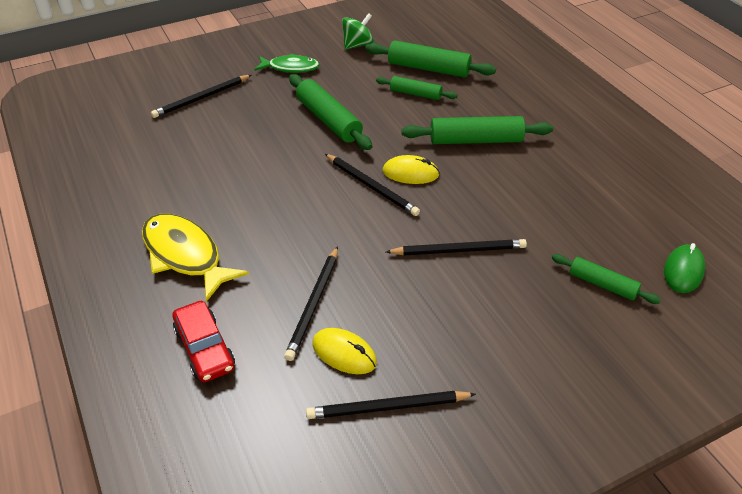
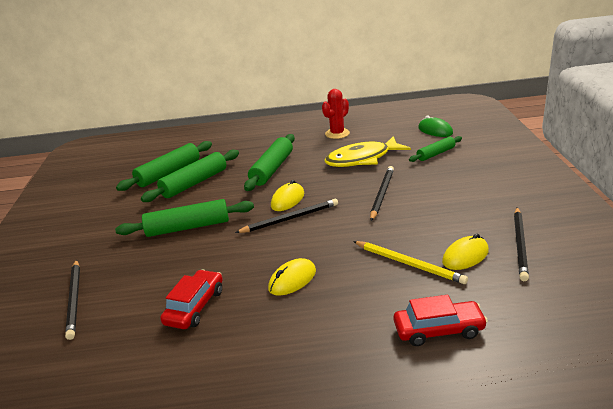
camera: 65 degrees left, 15 degrees down
yellow fish [142,214,249,302] -> yellow fish moved to [324,136,411,167]
green fish [254,53,319,73] -> none
black pencil [284,246,338,361] -> yellow pencil [353,241,468,284]
green spinning top [342,13,374,50] -> none
green rolling pin [376,76,457,100] -> green rolling pin [141,150,239,202], size x1.65
none -> red car [160,269,223,329]
none -> yellow mouse [268,258,316,296]
none -> red cactus [322,89,350,139]

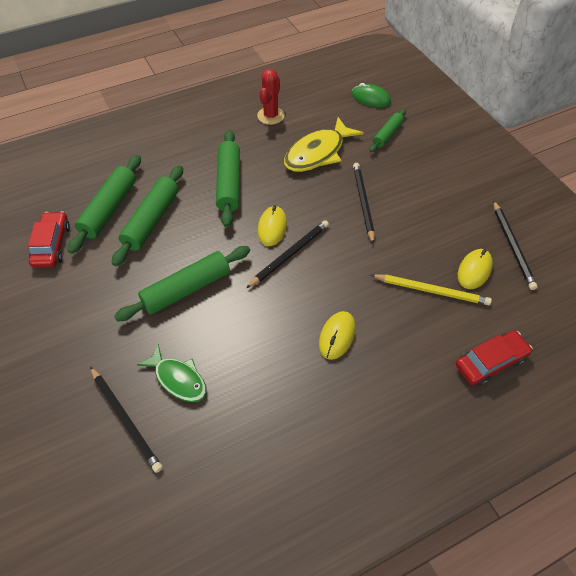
camera: 25 degrees left, 25 degrees up
red car [160,269,223,329] -> red car moved to [28,211,70,268]
none -> green fish [137,344,207,402]

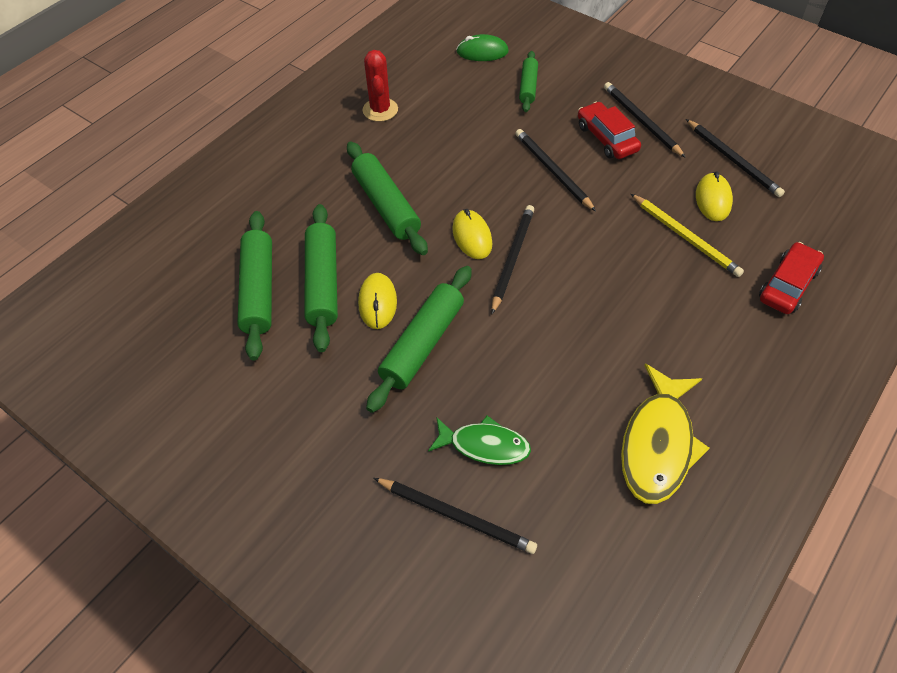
camera: 25 degrees left, 0 degrees up
red car [28,211,70,268] -> red car moved to [578,102,641,159]
yellow fish [284,117,363,172] -> yellow fish moved to [621,363,709,504]
yellow mouse [319,311,356,360] -> yellow mouse moved to [358,273,397,329]
yellow pencil [371,274,492,305] -> yellow pencil turned 60 degrees clockwise [631,194,744,277]
none -> black pencil [604,82,686,158]

